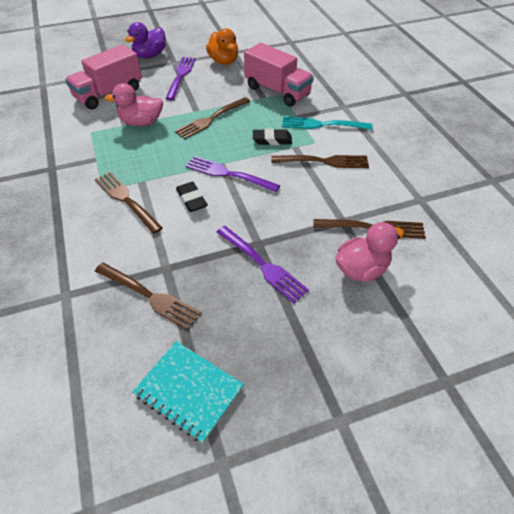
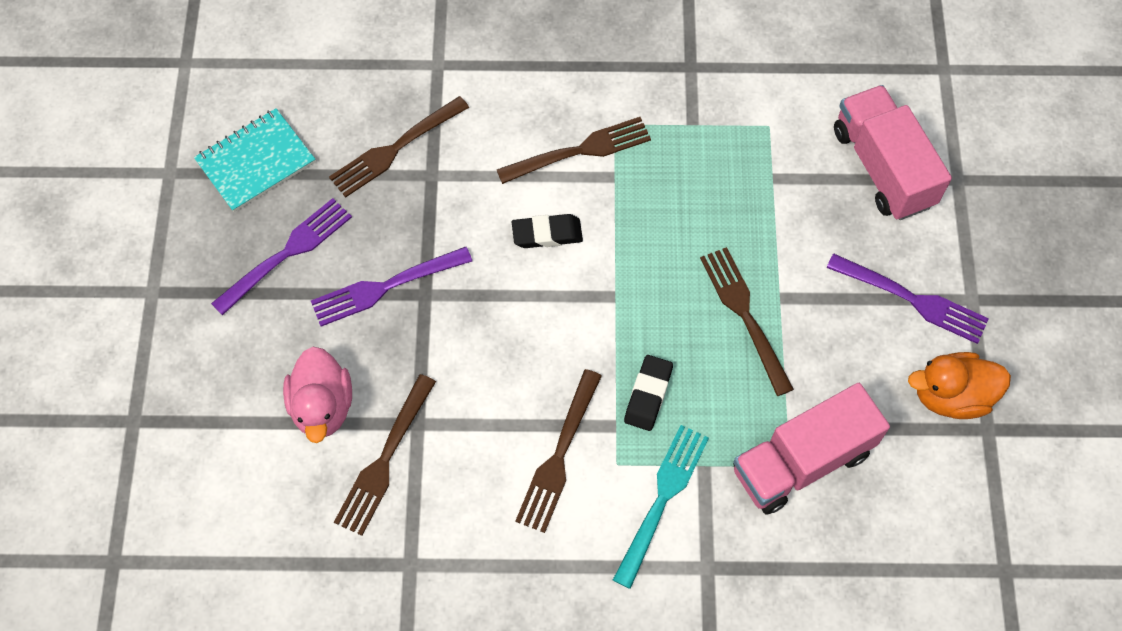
camera: 110 degrees right, 15 degrees up
pink duck [105,83,163,126] -> none
purple duck [125,22,166,58] -> none
purple fork [185,156,280,192] -> purple fork moved to [211,198,352,315]

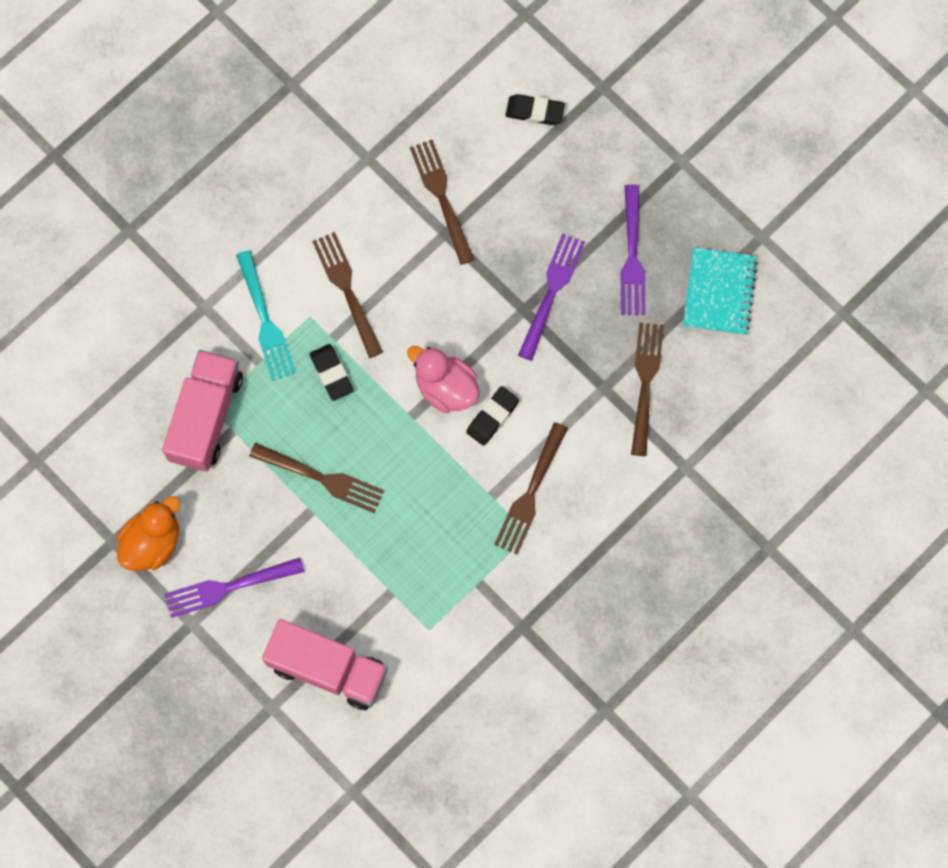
camera: 135 degrees right, 10 degrees up
pink duck [283,346,352,443] -> pink duck moved to [407,346,480,413]
none -> black eraser [506,94,565,125]

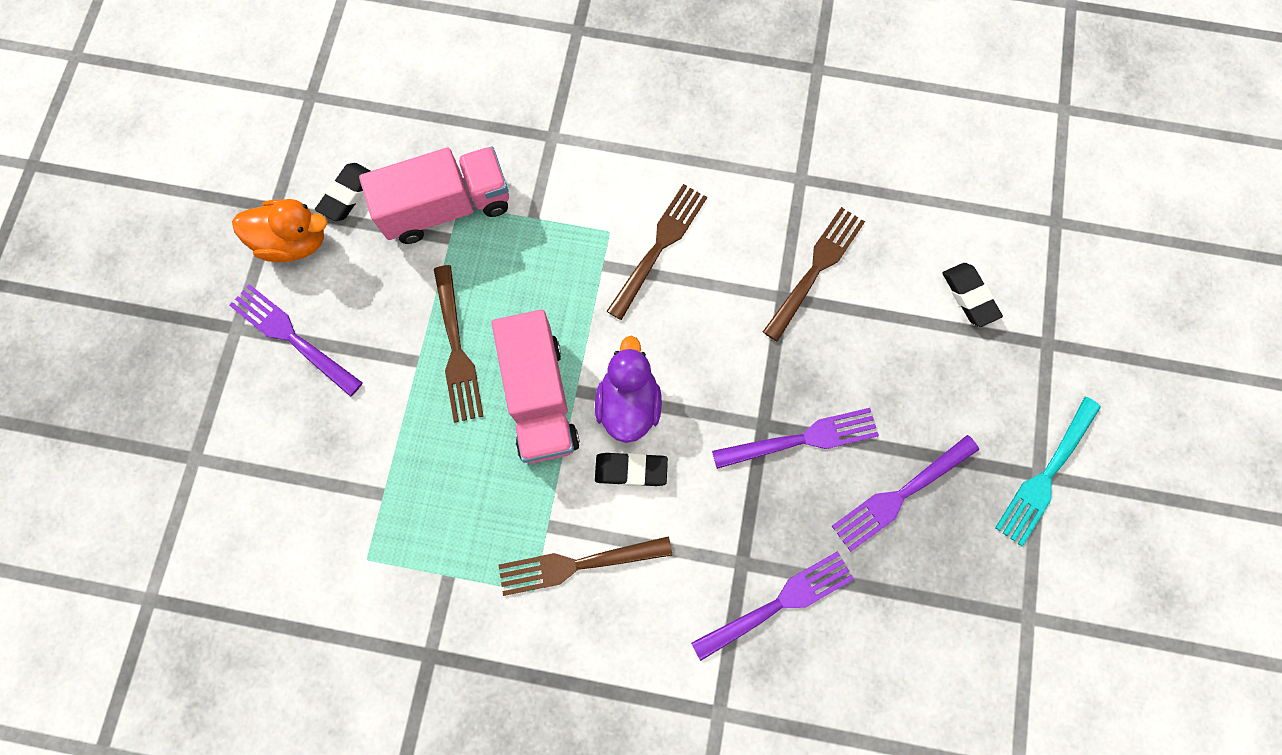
camera: 55 degrees right, 0 degrees up
turquoise fork [236,250,296,381] -> turquoise fork moved to [995,397,1101,546]
pink truck [262,619,388,710] -> pink truck moved to [491,309,580,463]
black eraser [310,344,354,401] -> black eraser moved to [315,163,371,221]
pink duck [407,346,480,413] -> purple duck [595,336,662,443]
brown fork [631,322,664,456] -> purple fork [691,551,854,661]
turquoise notebook [683,247,758,336] -> none

